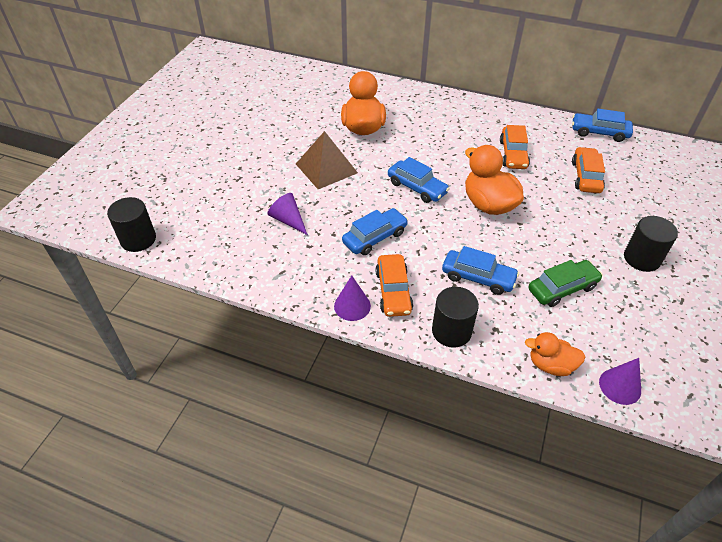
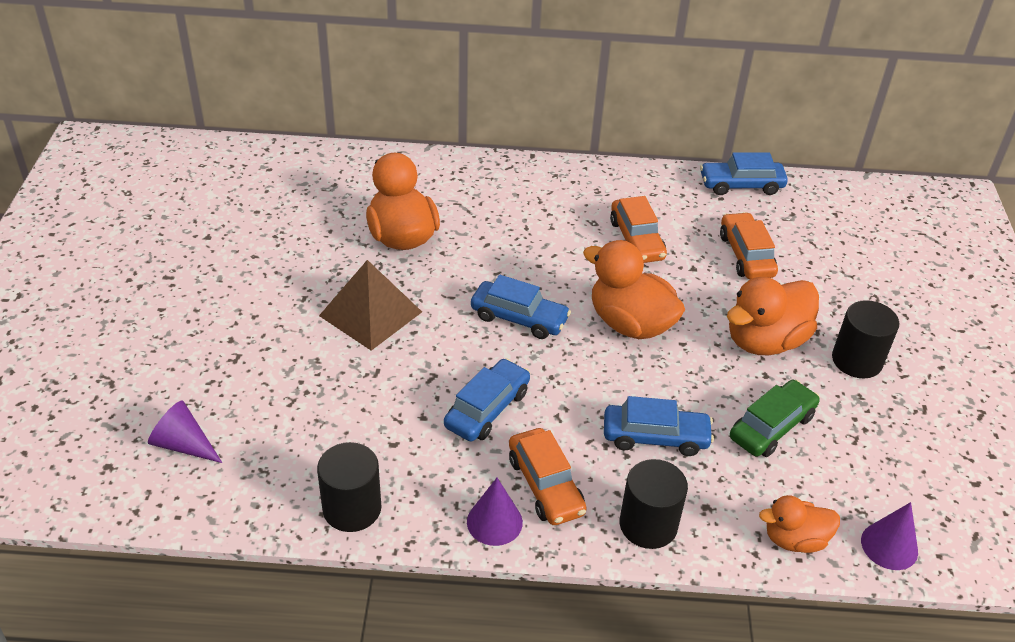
camera: 20 degrees left, 5 degrees down
black cylinder [107,197,156,252] -> black cylinder moved to [317,442,381,532]
purple cone [267,193,308,235] -> purple cone moved to [148,400,222,463]
none -> orange duck [727,277,819,355]

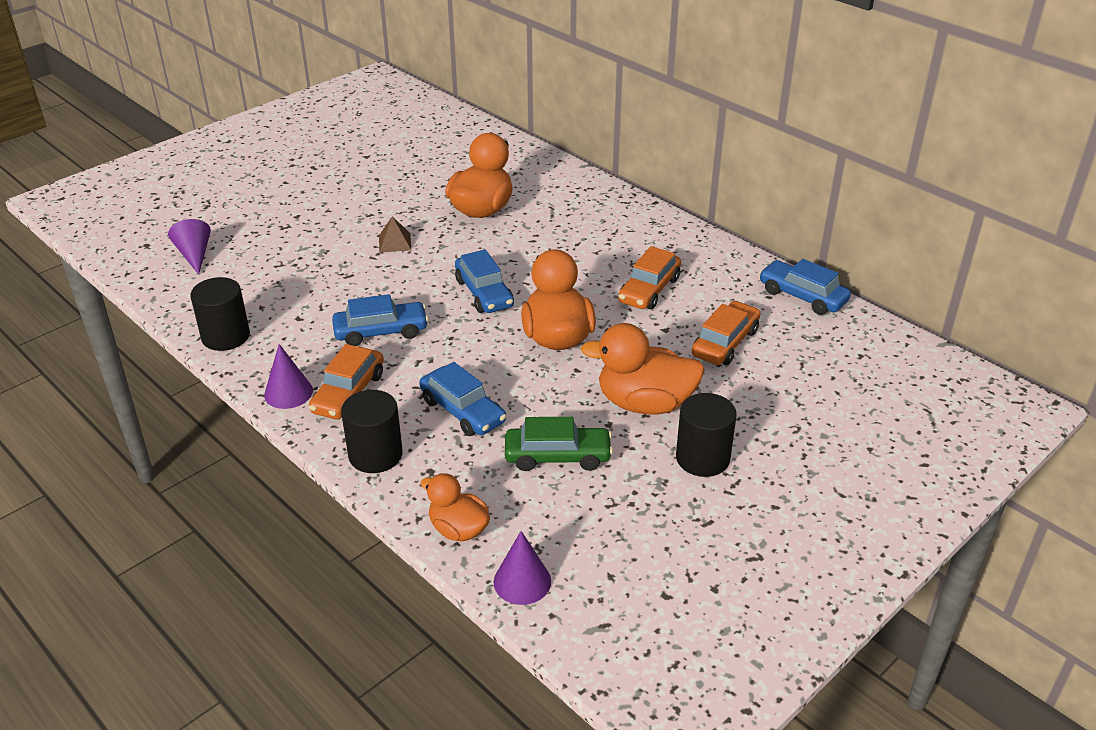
camera: 45 degrees right, 5 degrees down
brown pyramid [319,260,422,351] -> brown pyramid [379,216,411,253], size x0.50

